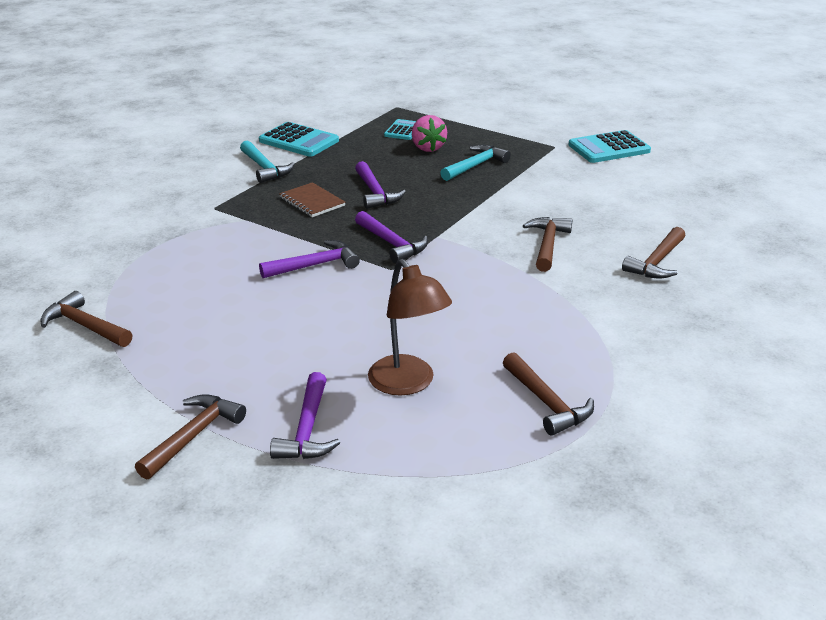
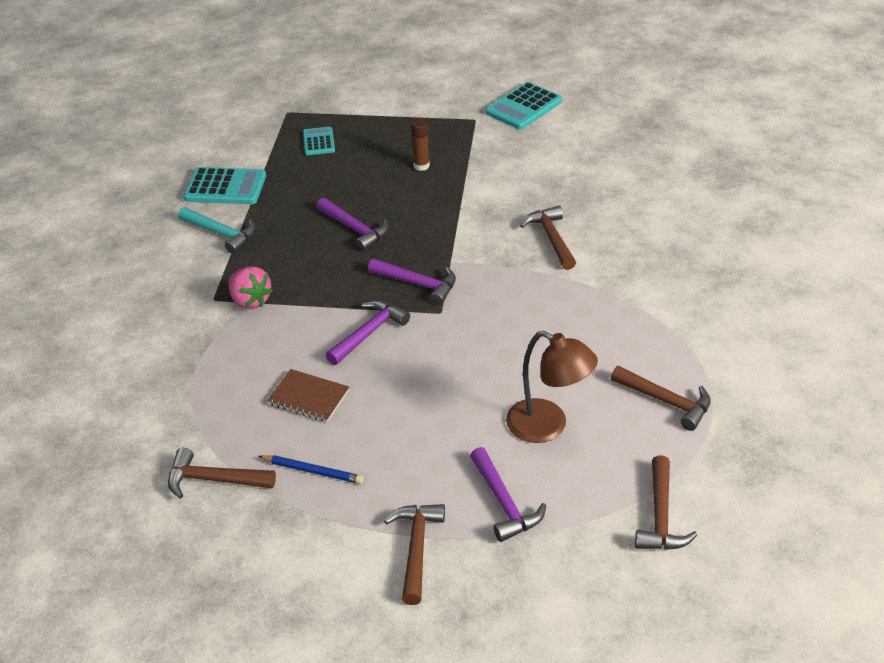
camera: 25 degrees left, 10 degrees up
brown notebook [279,182,345,217] -> brown notebook moved to [267,369,349,422]
pink strawberry [412,115,447,152] -> pink strawberry moved to [228,267,273,309]
turquoise hammer [440,145,511,181] -> brown glue stick [411,119,430,171]
brown hammer [622,227,685,279] -> brown hammer moved to [635,455,697,550]
none -> blue pencil [258,455,364,484]

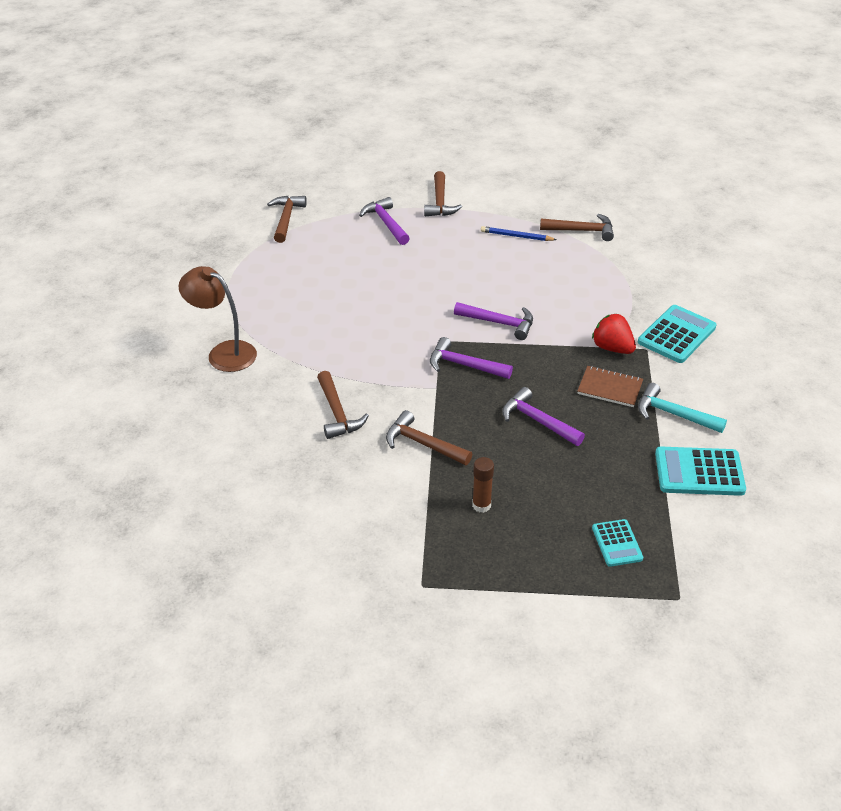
camera: 175 degrees right, 0 degrees up
pink strawberry [228,267,273,309] -> red strawberry [592,313,636,354]
brown notebook [267,369,349,422] -> brown notebook moved to [577,366,643,407]
purple hammer [326,300,410,365] -> purple hammer turned 105 degrees counterclockwise [454,302,533,340]
turquoise calculator [485,82,562,130] -> turquoise calculator moved to [638,305,717,363]
brown lamp [506,331,598,443] -> brown lamp moved to [179,266,257,372]
brown hammer [611,366,711,431] -> brown hammer moved to [386,410,472,466]

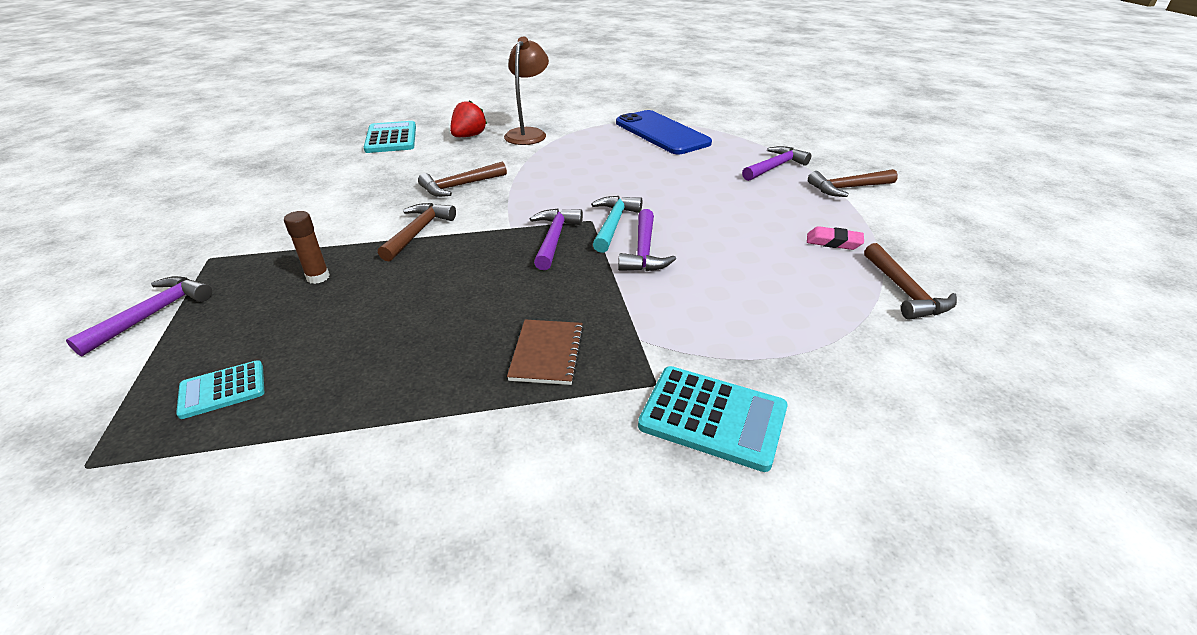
camera: 75 degrees right, 5 degrees down
brown hammer [267,196,307,243] -> none
blue pencil [481,226,557,241] -> pink eraser [807,226,864,250]
purple hammer [502,387,585,446] -> purple hammer moved to [66,276,212,356]
red strawberry [592,313,636,354] -> red strawberry moved to [450,100,487,137]
turquoise hammer [638,383,727,433] -> turquoise hammer moved to [591,196,643,253]
turquoise calculator [655,446,746,496] -> turquoise calculator moved to [364,121,416,153]
none -> blue phone [616,110,712,154]

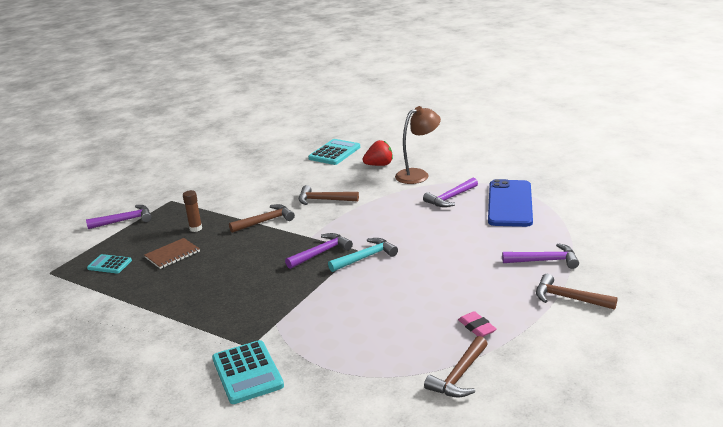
camera: 45 degrees right, 10 degrees down
brown notebook [507,320,584,385] -> brown notebook moved to [145,238,200,269]
purple hammer [618,209,676,271] -> purple hammer moved to [423,178,478,207]

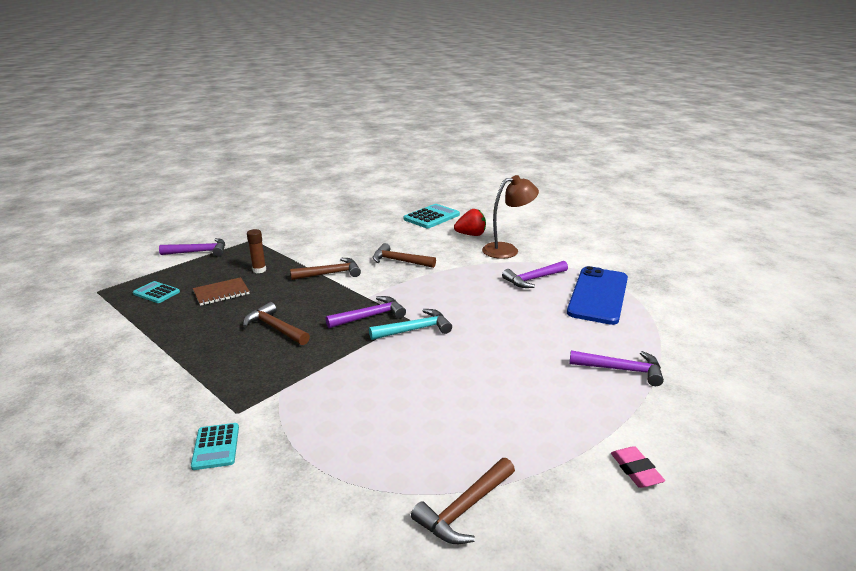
camera: 10 degrees right, 0 degrees up
turquoise calculator [212,340,284,404] -> turquoise calculator [191,423,239,470], size x0.60
pink eraser [458,311,497,337] -> pink eraser moved to [611,446,665,488]
brown hammer [536,274,618,310] -> brown hammer moved to [243,302,310,345]

